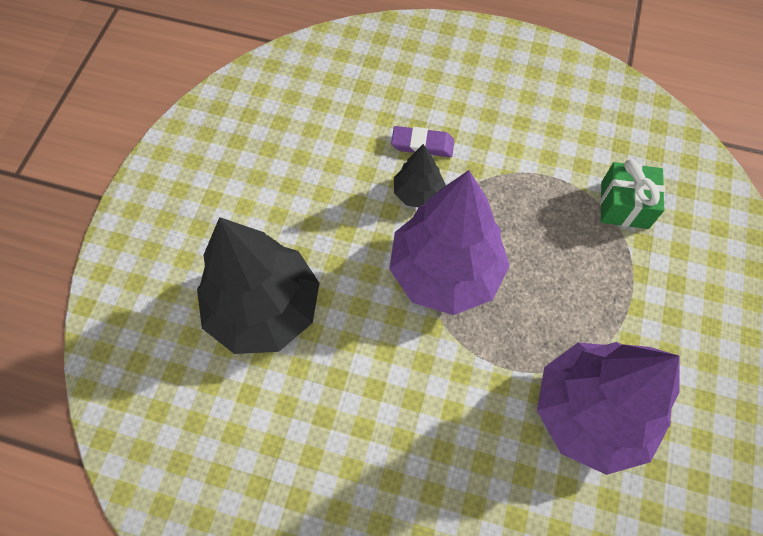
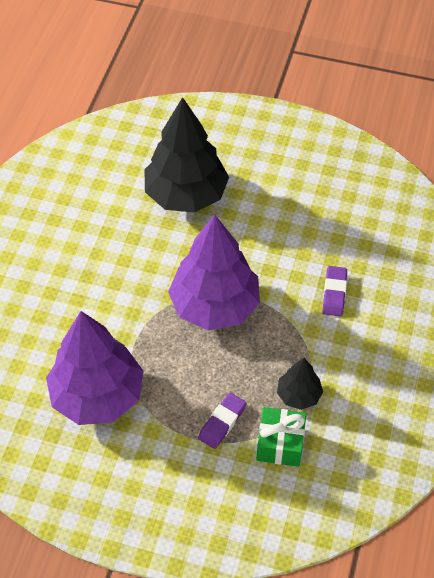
camera: 90 degrees right, 10 degrees down
black tree [394,144,446,207] -> black tree moved to [277,358,323,410]
none -> purple eraser [198,393,246,449]

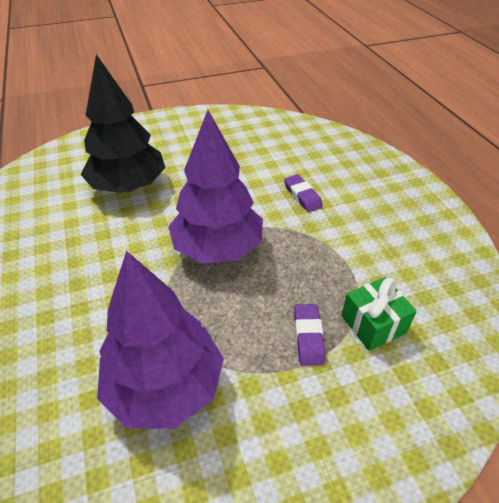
camera: 35 degrees left, 10 degrees down
black tree [277,358,323,410] -> none

